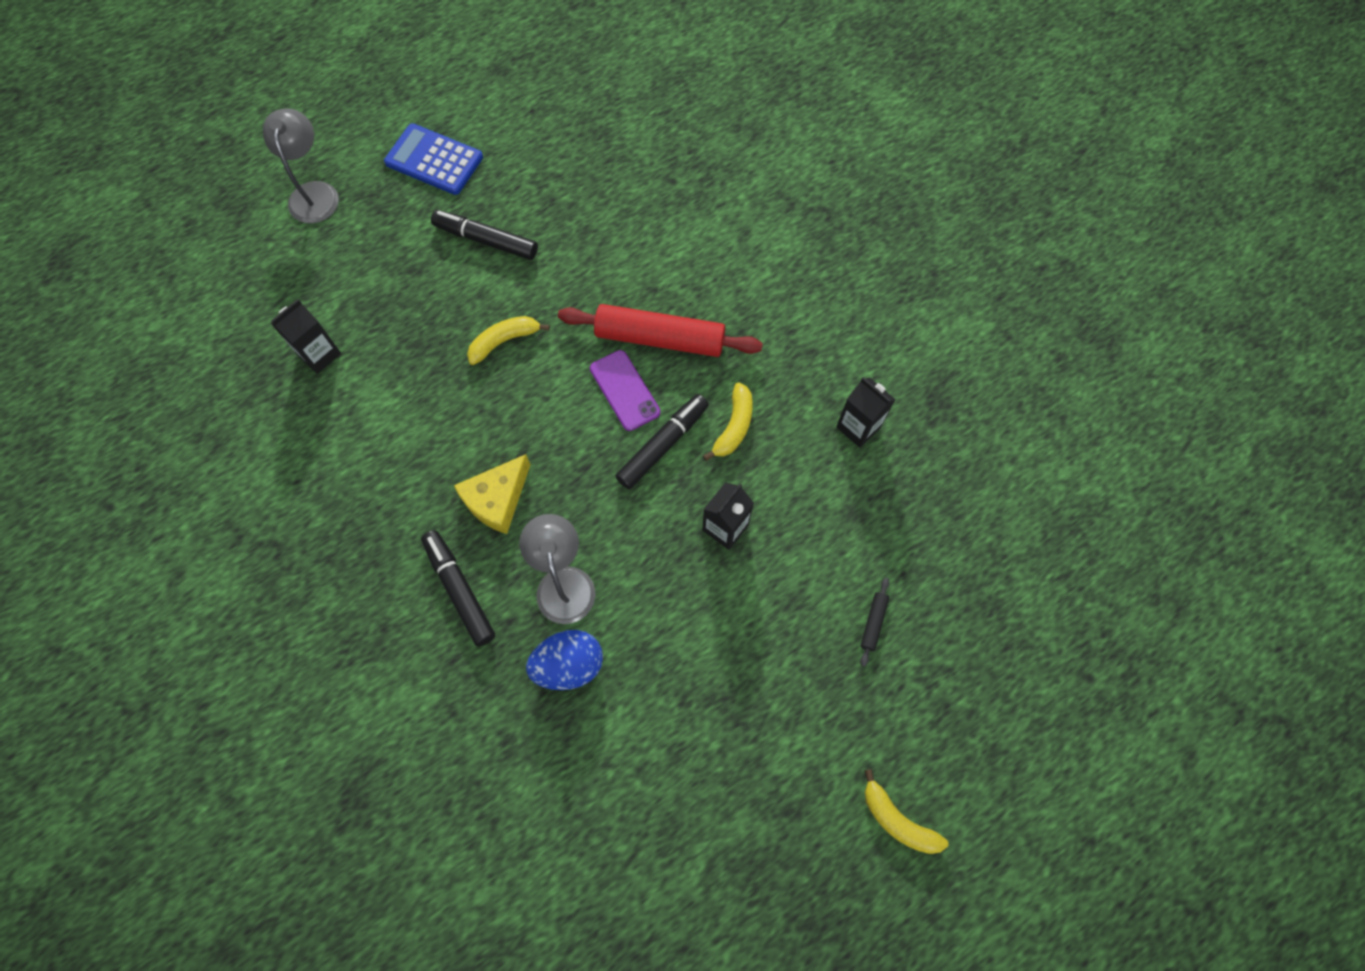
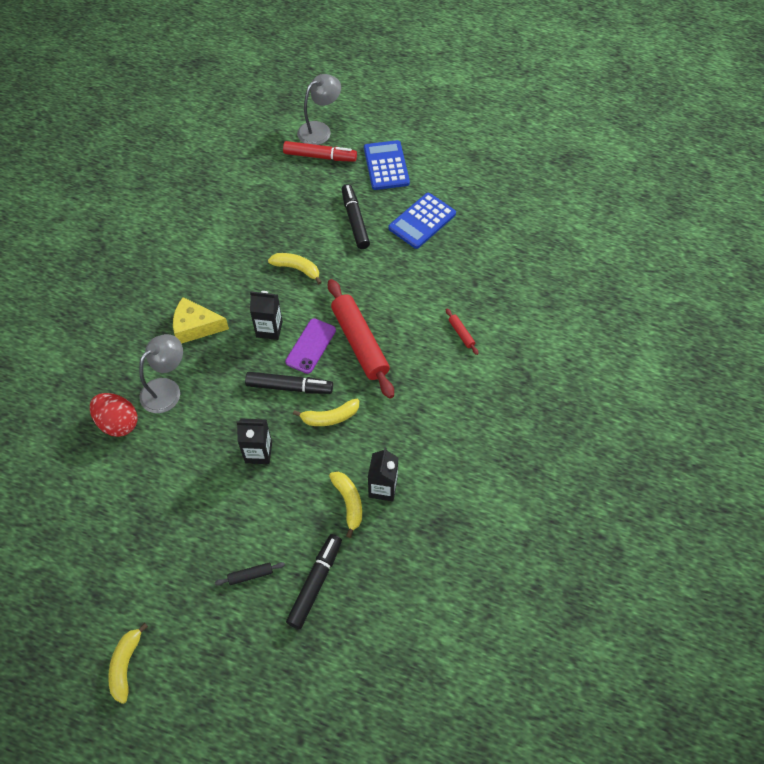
camera: 55 degrees right, 10 degrees down
black carton [271,299,341,374] -> black carton moved to [250,291,283,340]
black marker [421,530,495,646] -> black marker moved to [286,534,342,629]
blue egg [526,630,603,690] -> red egg [90,393,137,437]
none -> red marker [283,141,357,162]
none -> yellow banana [329,472,362,538]
none -> blue calculator [388,193,456,249]
none -> red rolling pin [446,308,479,355]

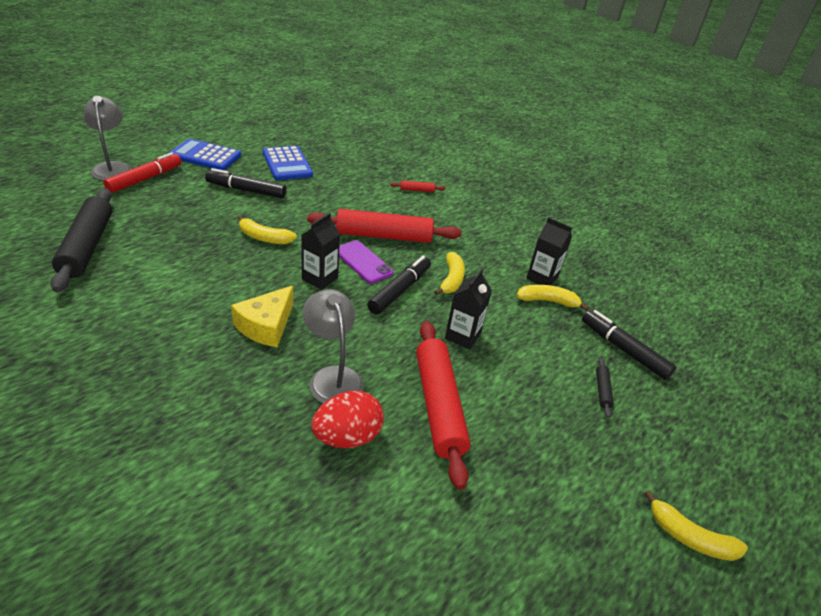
camera: 70 degrees left, 20 degrees down
yellow banana [268,253,322,284] -> yellow banana turned 120 degrees counterclockwise [237,215,297,244]
none -> black rolling pin [51,188,112,292]
none -> red rolling pin [416,321,471,490]

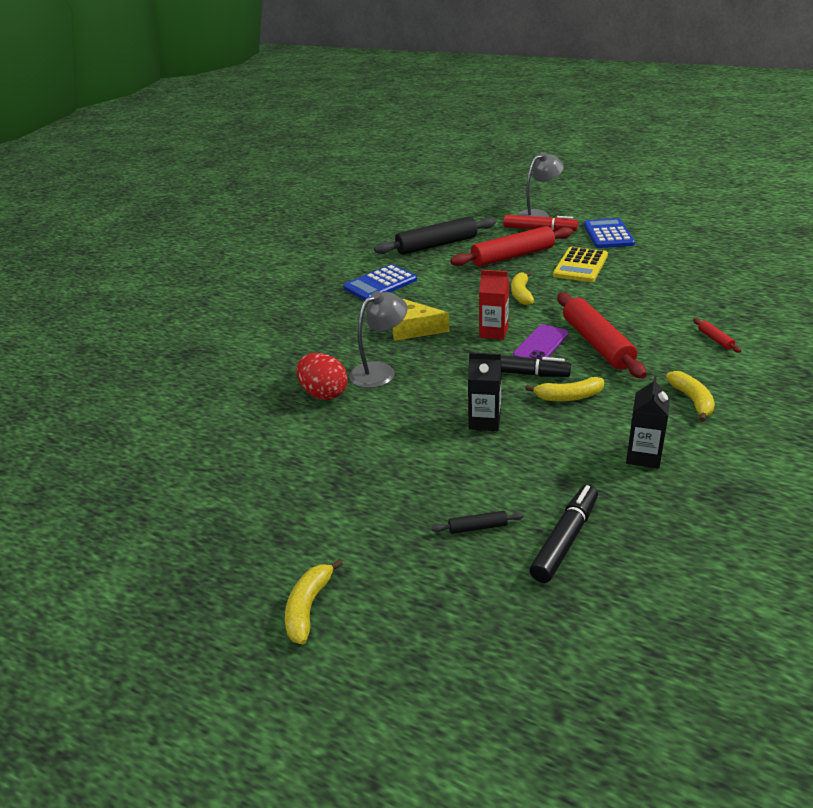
camera: 80 degrees right, 5 degrees down
black marker [205,168,286,198] -> yellow calculator [553,247,608,282]
blue calculator [263,146,313,180] -> blue calculator moved to [343,264,417,301]
black carton [301,213,340,290] -> red carton [479,270,509,340]
red rolling pin [416,321,471,490] -> red rolling pin moved to [450,226,573,267]
yellow banana [517,285,589,311] -> yellow banana moved to [666,371,715,422]

